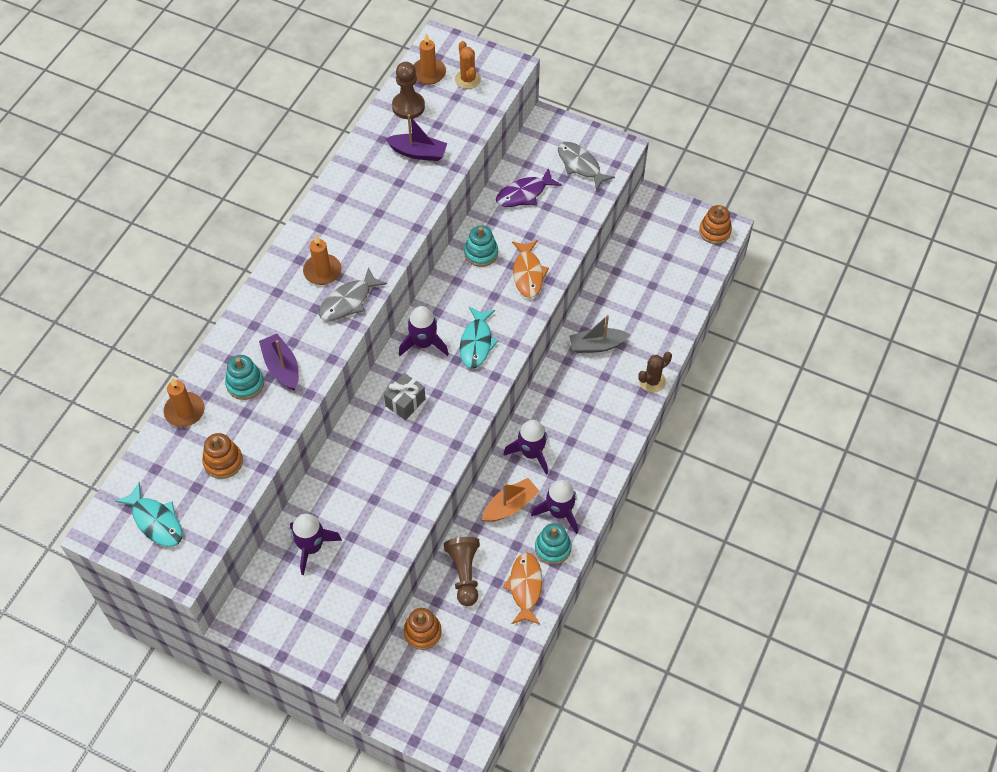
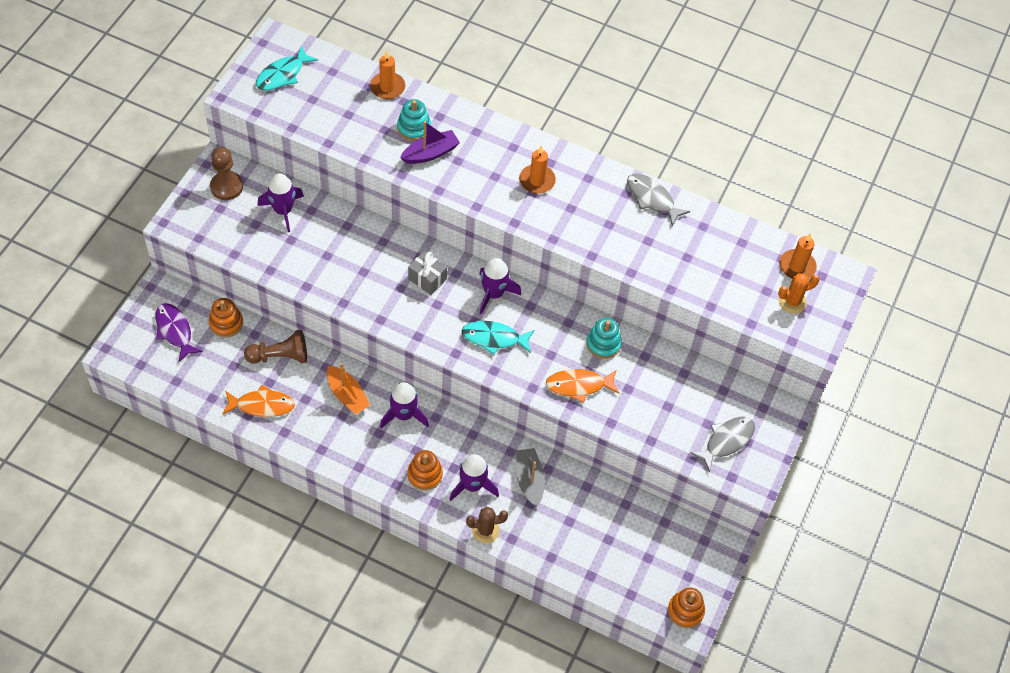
camera: 85 degrees right, 0 degrees up
orange stacking toy [202,433,243,479] -> orange stacking toy moved to [408,450,443,490]
grey fish [319,267,387,321] -> grey fish moved to [627,174,690,227]
purple boat [385,114,447,161] -> none
brown pawn [392,62,425,119] -> brown pawn moved to [210,147,243,200]
purple fish [496,168,562,207] -> purple fish moved to [155,303,203,363]
purple rocket [531,480,578,534] -> purple rocket moved to [449,454,499,501]
turquoise stacking toy [535,523,571,565] -> none
brown cactus [638,352,672,393] -> brown cactus turned 60 degrees counterclockwise [466,507,508,543]

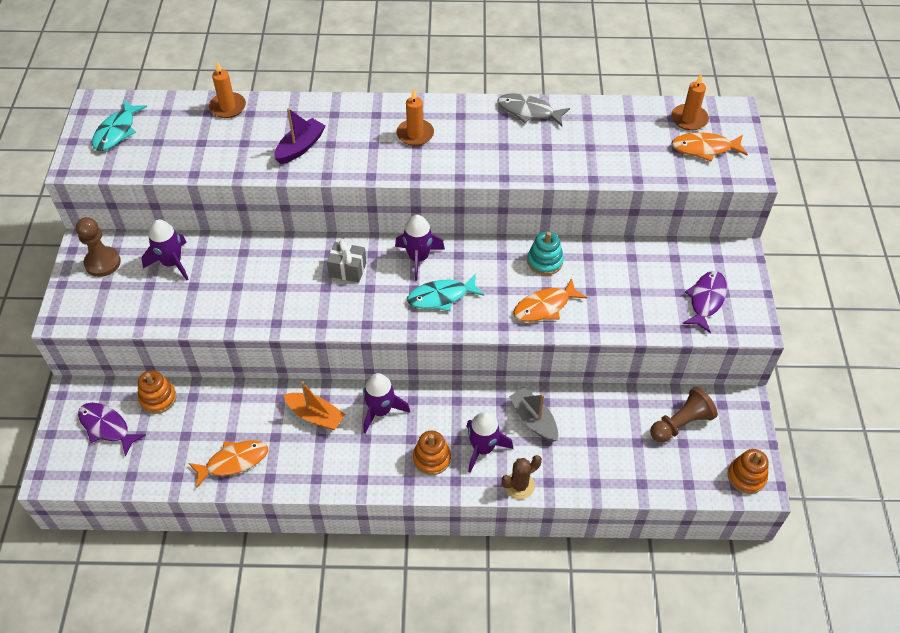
camera: 20 degrees left, 5 degrees down
brown pawn [244,330,307,364] -> brown pawn moved to [650,387,718,442]
turquoise stacking toy [397,99,431,141] -> none
grey fish [690,416,755,473] -> purple fish [682,271,727,333]
orange cactus [778,273,820,314] -> orange fish [672,132,748,162]

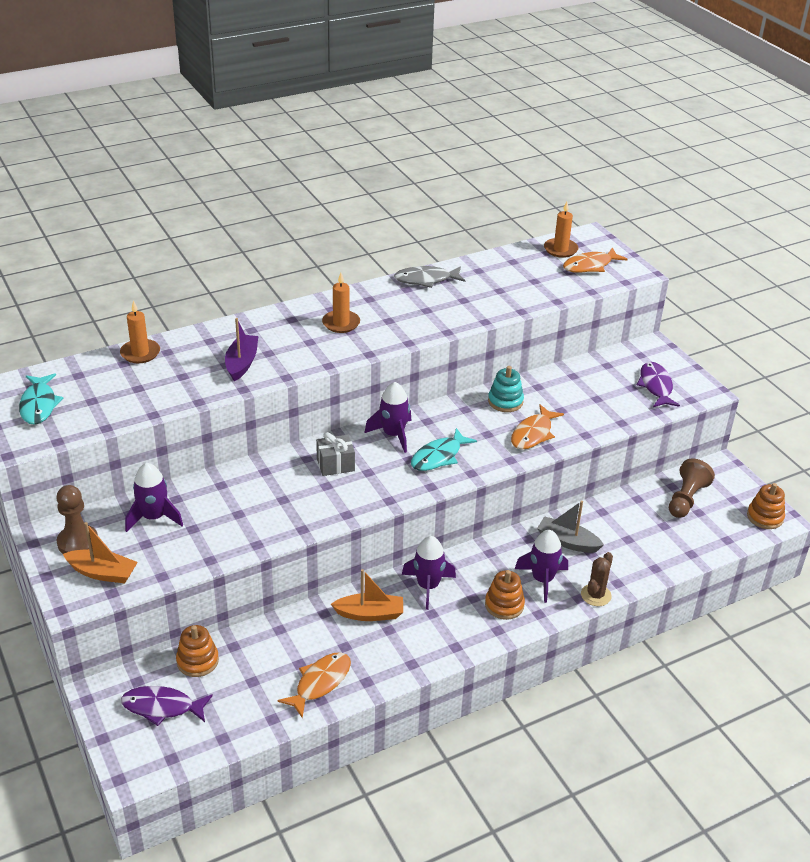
camera: 30 degrees left, 15 degrees down
none -> orange boat [63,522,138,583]

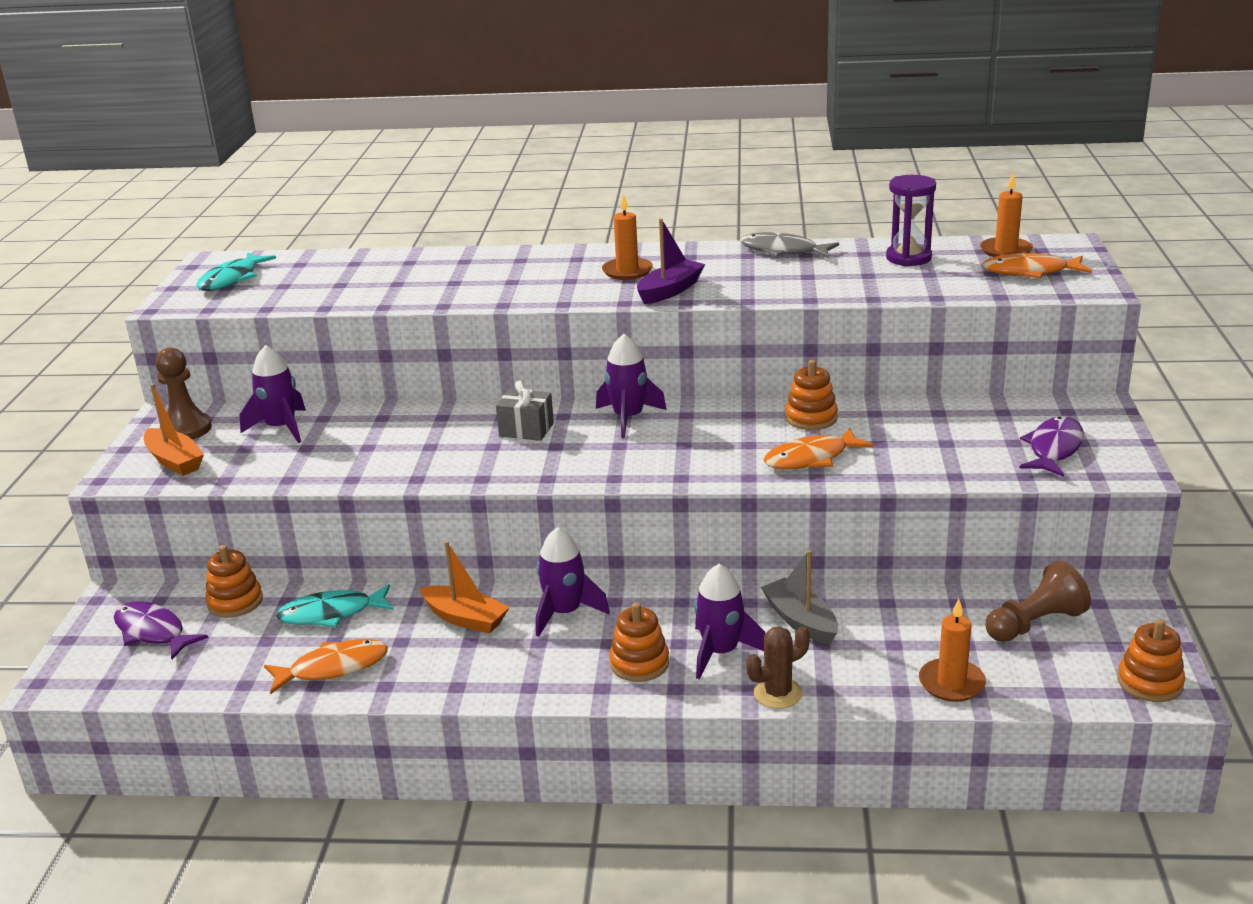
camera: 35 degrees right, 10 degrees down
orange candle [120,300,160,363] -> orange candle moved to [919,599,986,702]
purple boat [225,318,258,381] -> purple boat moved to [637,218,705,304]
turquoise fish [411,428,477,471] -> turquoise fish moved to [276,584,394,628]
turquoise stacking toy [488,366,524,412] -> orange stacking toy [785,360,838,430]
none -> purple hourglass [886,175,936,266]

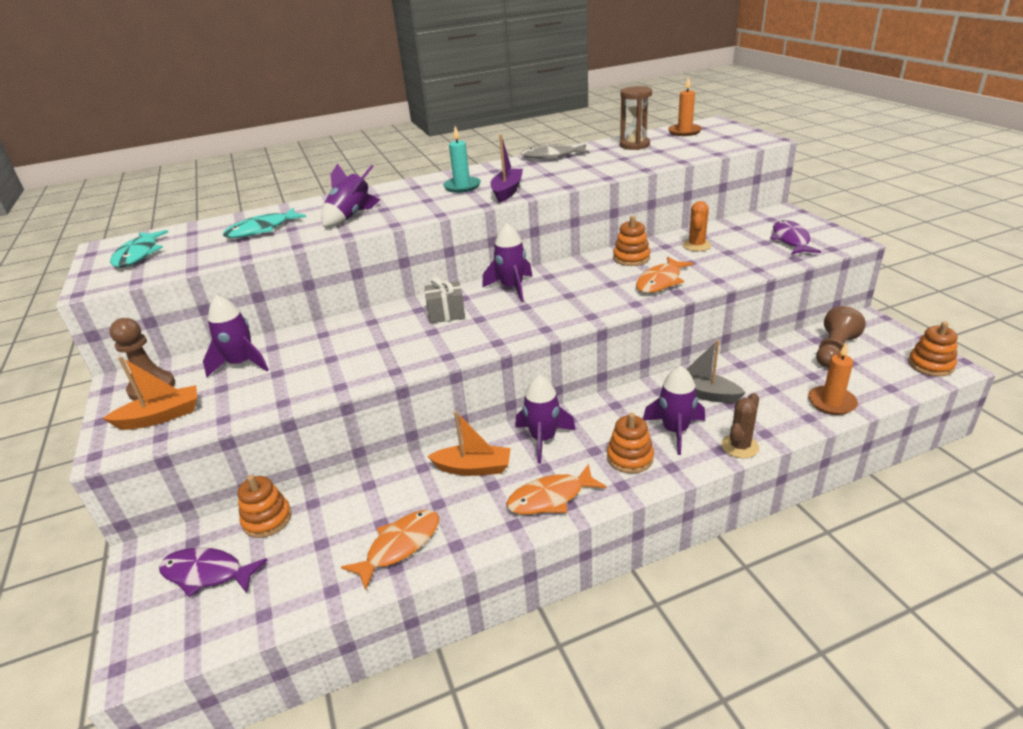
camera: 25 degrees left, 5 degrees up
orange boat [144,384,204,476] -> orange boat turned 45 degrees counterclockwise [102,356,197,430]
turquoise fish [276,584,394,628] -> turquoise fish moved to [223,208,306,238]
orange candle [602,193,653,280] -> turquoise candle [443,126,481,193]
purple hourglass [886,175,936,266] -> brown hourglass [620,86,652,150]
orange fish [982,253,1092,278] -> orange fish moved to [506,464,607,515]
none -> purple rocket [321,163,381,227]
none -> orange cactus [682,201,711,251]

